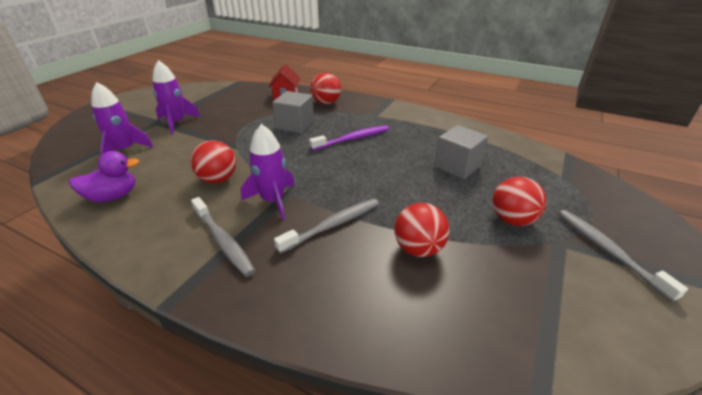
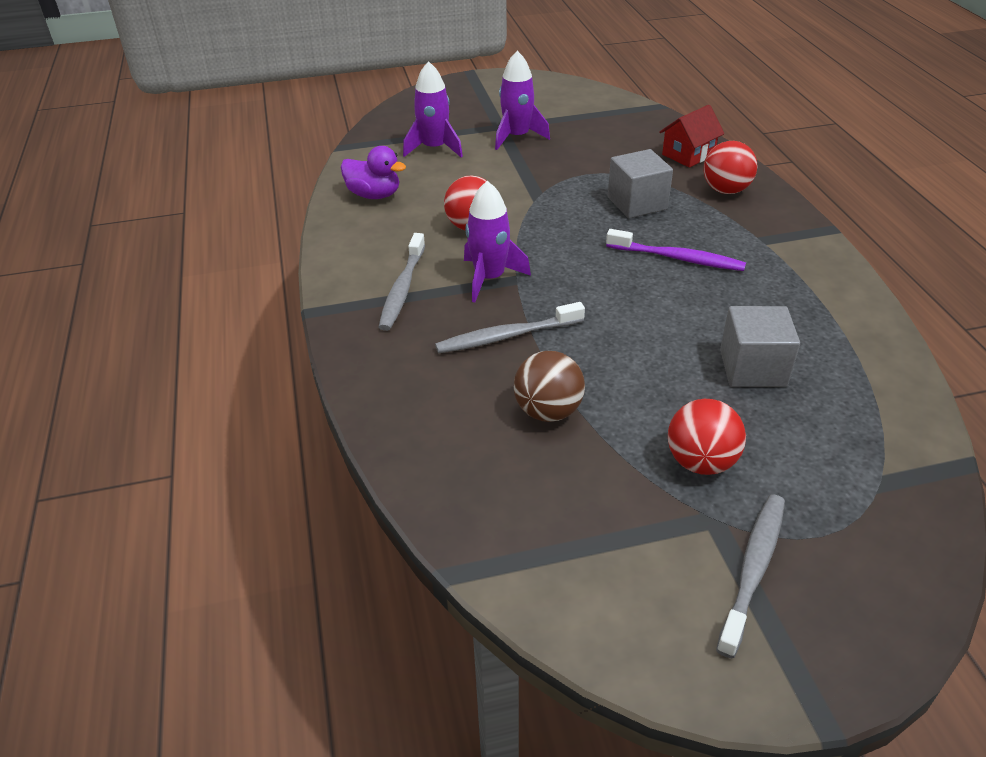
camera: 50 degrees right, 5 degrees up
grey toothbrush [274,198,379,254] -> grey toothbrush turned 150 degrees clockwise [435,302,585,353]
red ball [394,203,450,257] -> brown ball [514,351,585,422]

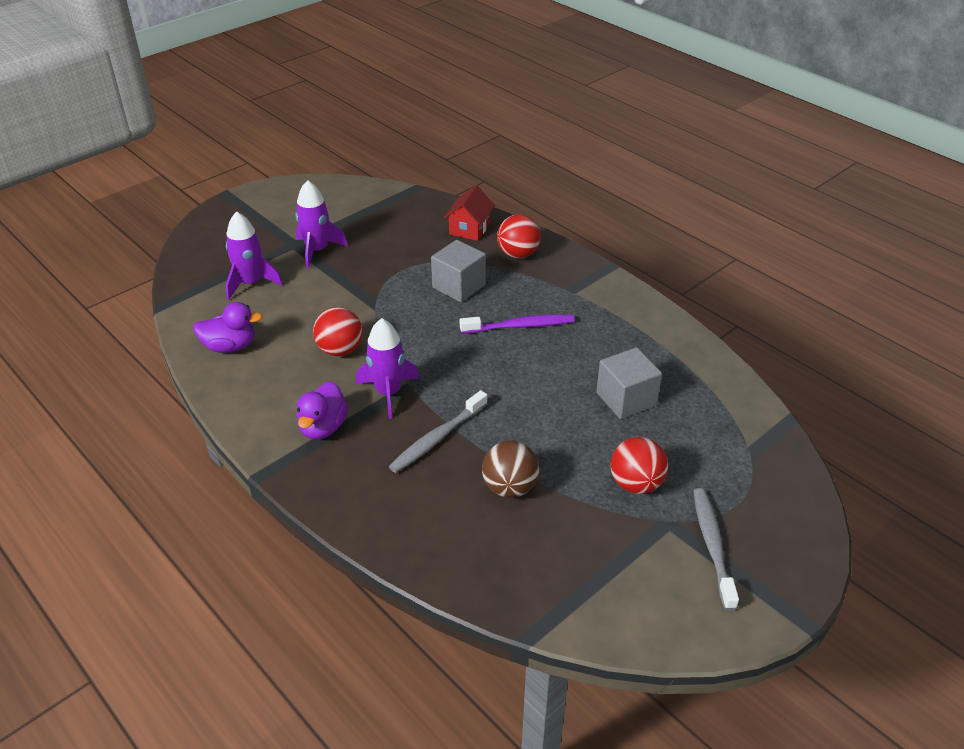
camera: 30 degrees left, 0 degrees up
grey toothbrush [378,233,425,331] -> purple duck [297,381,348,439]

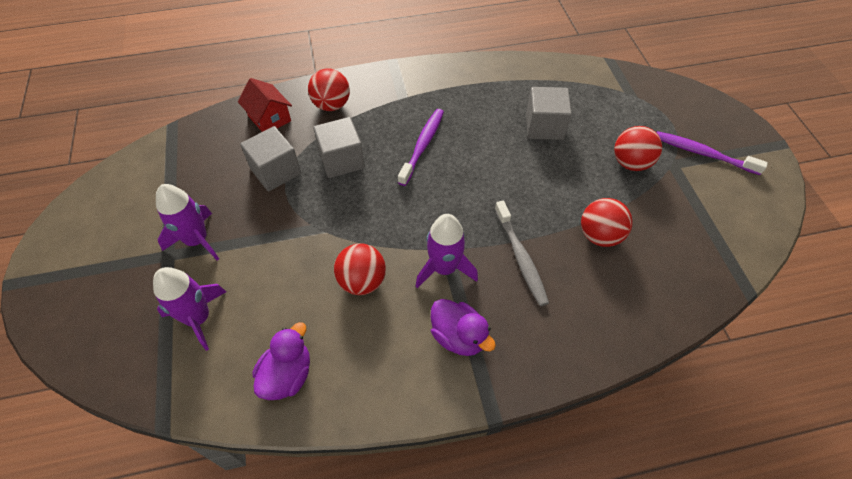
camera: 60 degrees left, 15 degrees up
brown ball [482,441,539,498] -> red ball [581,198,633,247]
grey toothbrush [693,488,739,611] -> purple toothbrush [657,131,768,175]
none -> grey cube [240,126,301,192]

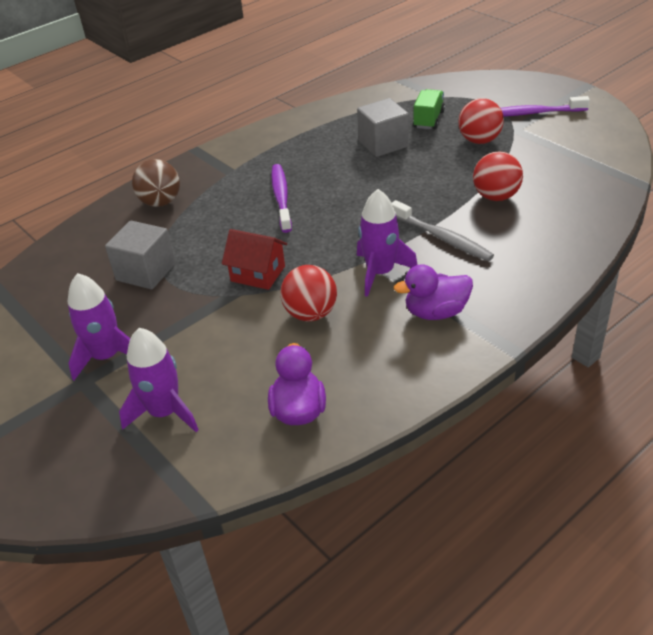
camera: 25 degrees left, 15 degrees down
red house [238,78,292,132] -> red house moved to [222,229,287,290]
red ball [308,68,350,111] -> brown ball [132,159,180,207]
grey cube [313,117,365,178] -> none
purple duck [431,299,496,356] -> purple duck turned 150 degrees clockwise [394,264,473,320]
none -> green truck [413,89,445,129]

